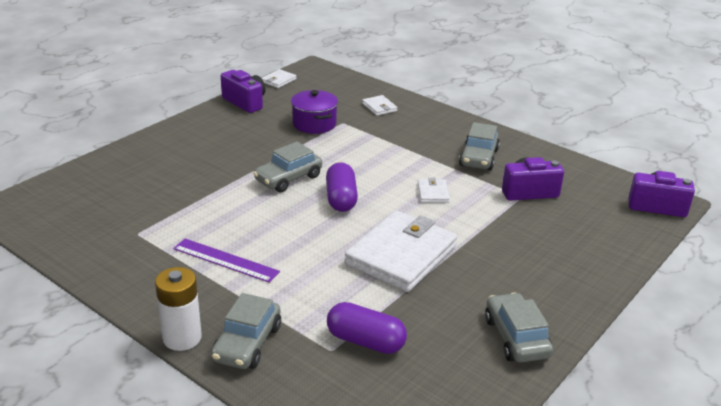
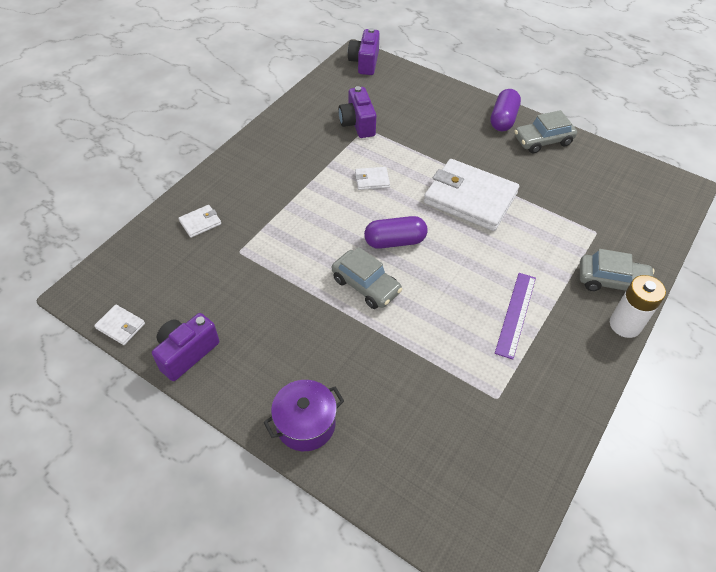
camera: 95 degrees left, 20 degrees up
purple pot [291,90,338,134] -> purple pot moved to [264,380,344,451]
purple capsule [327,302,407,354] -> purple capsule moved to [490,89,521,132]
grey car [459,122,500,170] -> none

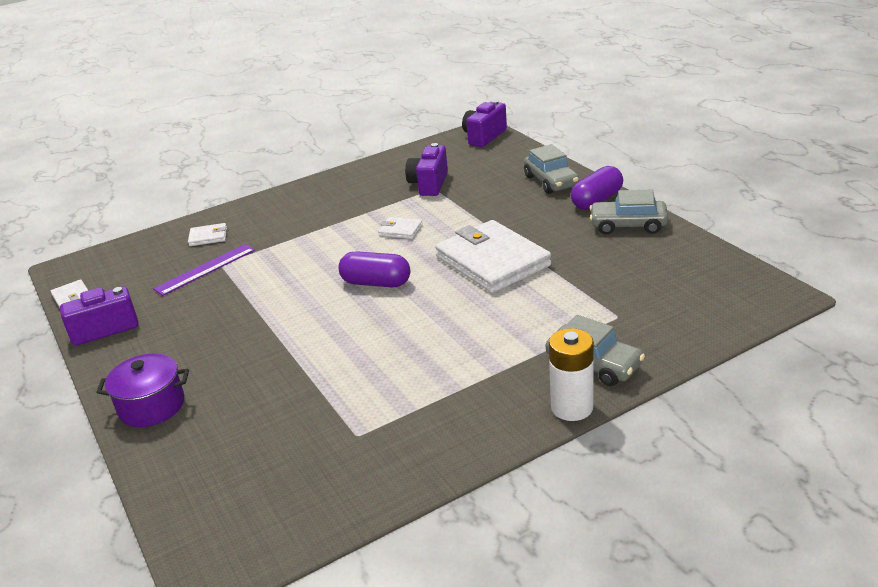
camera: 30 degrees right, 20 degrees down
grey car [332,247,402,309] -> grey car moved to [524,144,579,194]
purple ruler [495,273,536,360] -> purple ruler moved to [153,244,255,296]

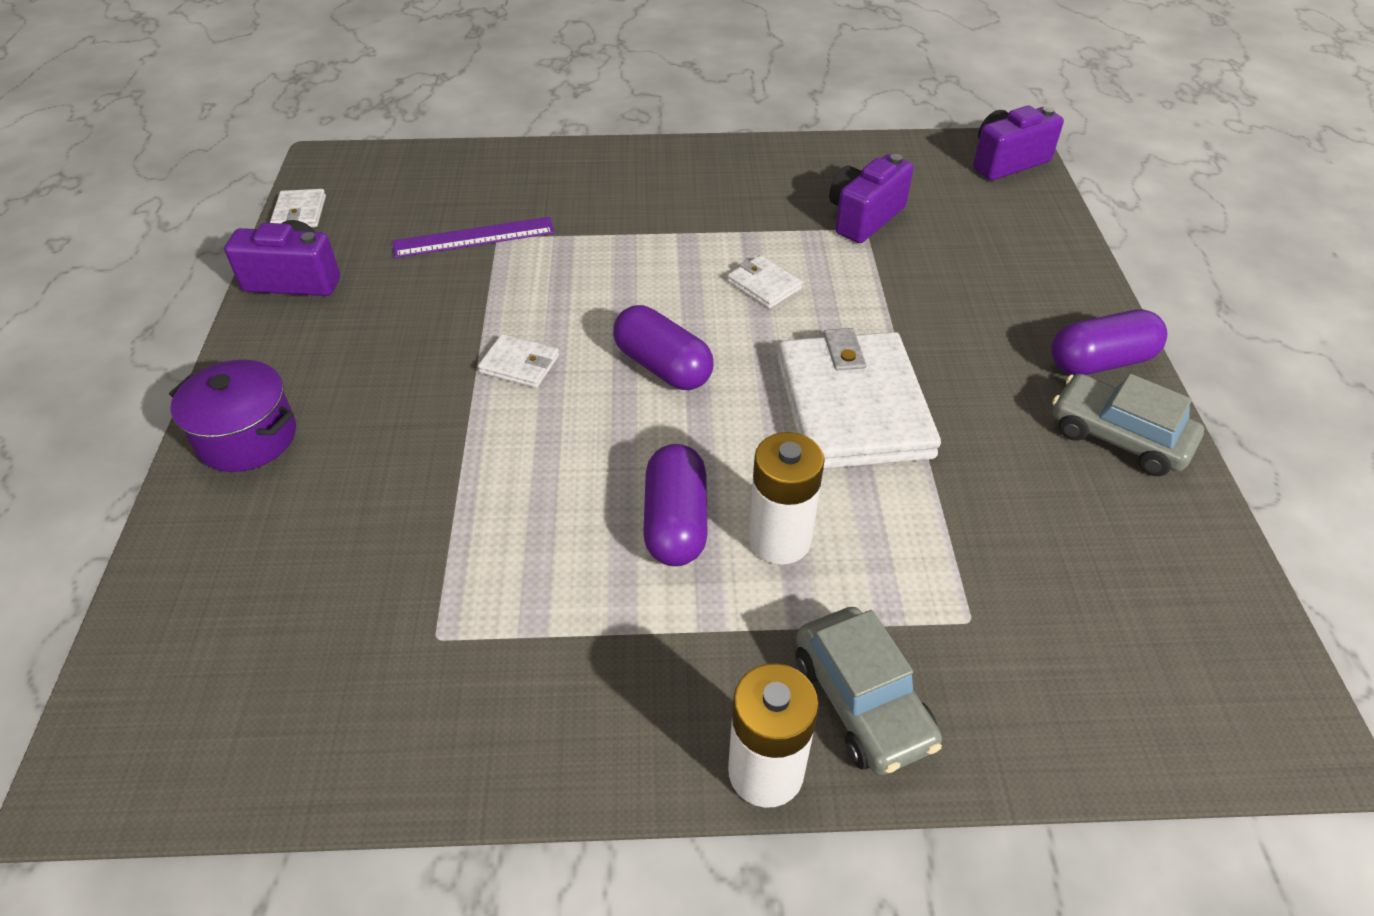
camera: 25 degrees right, 15 degrees up
white wallet [188,223,227,246] -> white wallet moved to [478,334,559,388]
grey car [524,144,579,194] -> none
none -> purple capsule [643,444,708,566]
none -> white battery [748,432,824,565]

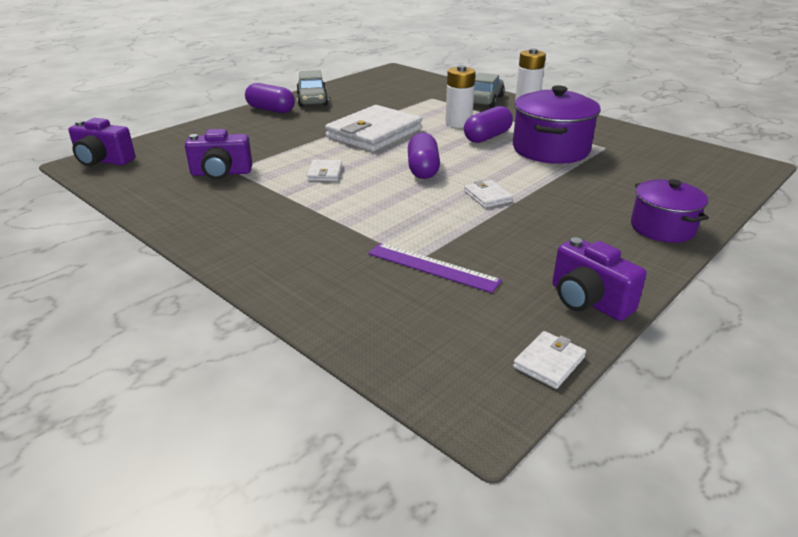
camera: 135 degrees left, 15 degrees down
none -> purple pot [513,85,601,164]

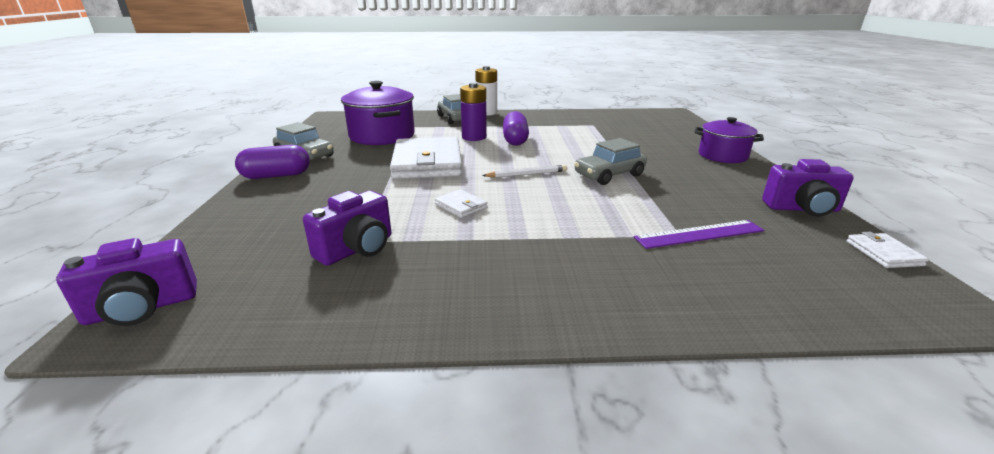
camera: 45 degrees left, 5 degrees down
purple capsule [408,133,440,179] -> white pencil [482,165,567,178]
white battery [445,65,475,128] -> purple battery [460,83,487,141]
white wallet [464,180,513,208] -> grey car [574,138,647,185]
purple pot [513,85,601,164] -> purple pot moved to [341,81,415,145]

